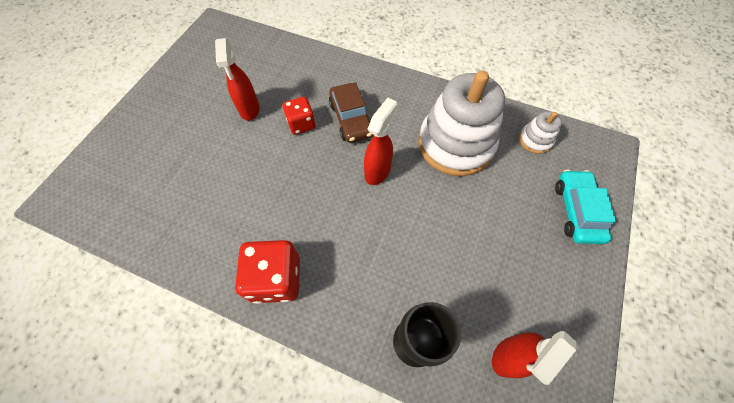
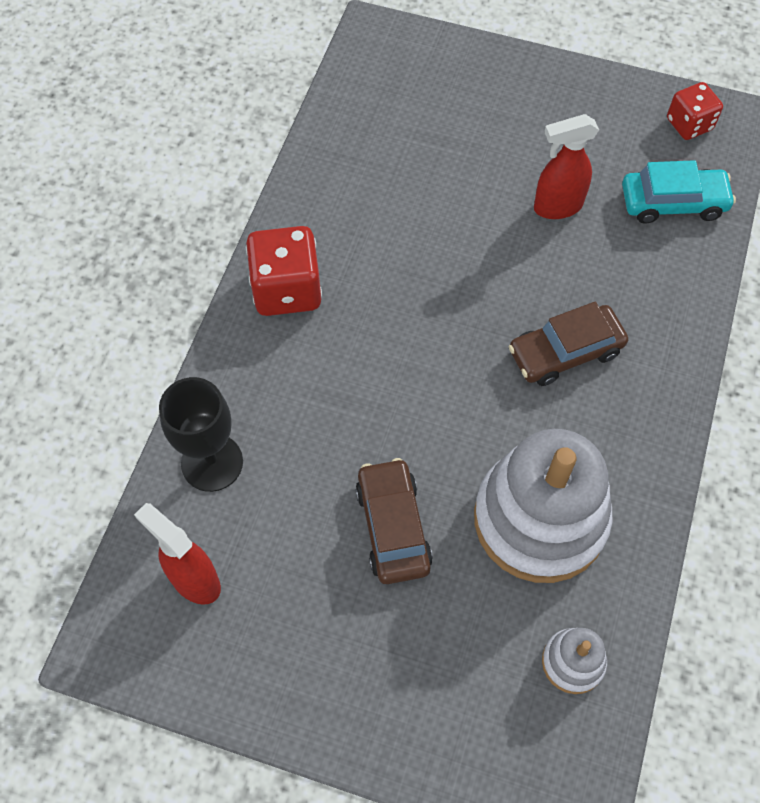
camera: 85 degrees right, 0 degrees up
red dice [283,97,316,135] -> red dice moved to [667,82,723,140]
red spray bottle [364,98,397,185] -> none
turquoise car [555,170,616,244] -> turquoise car moved to [622,160,736,224]
none -> brown car [355,458,433,584]

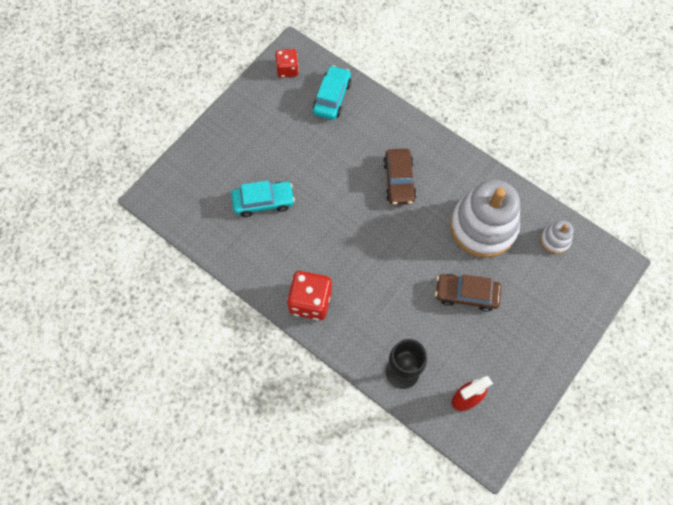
camera: 70 degrees left, 5 degrees up
red spray bottle [534,114,599,219] -> none
none -> turquoise car [231,180,295,217]

